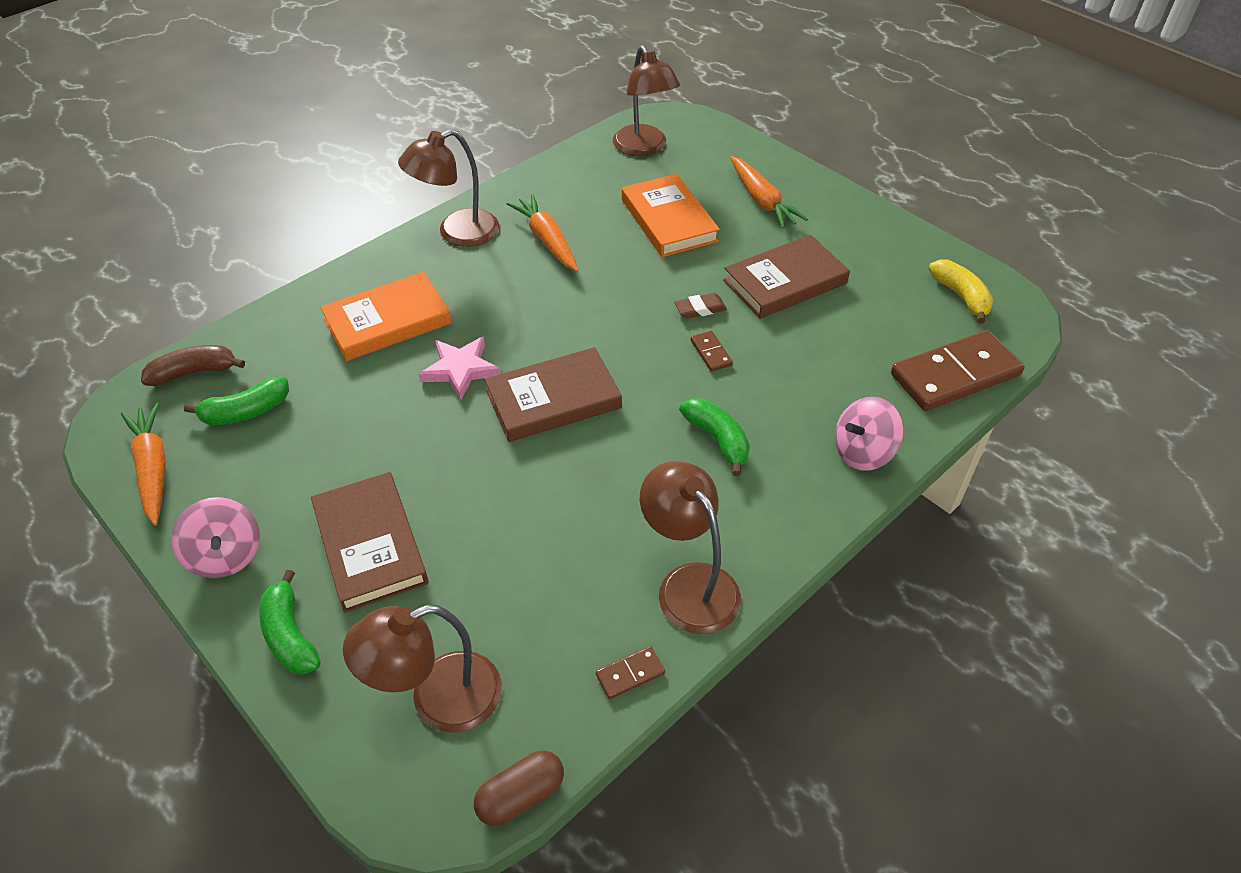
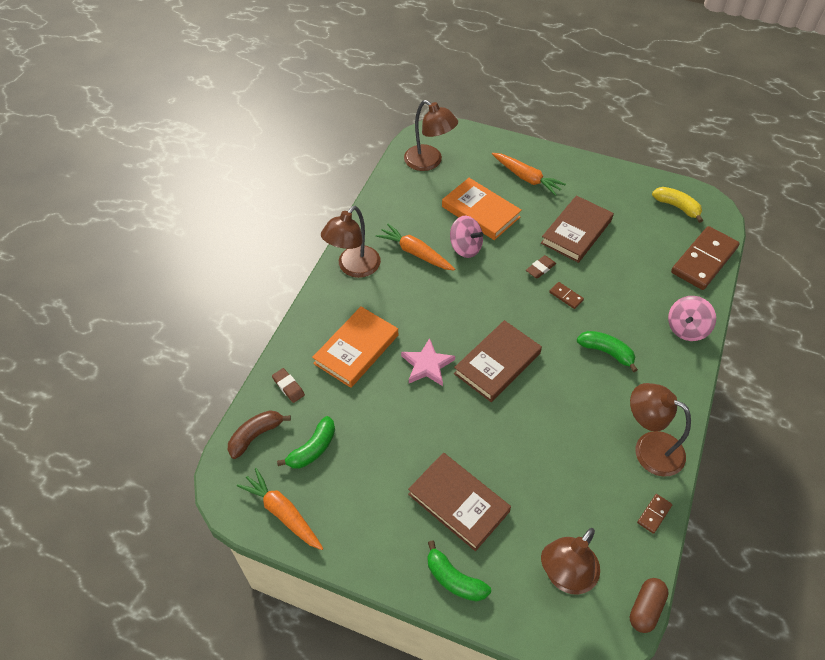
camera: 25 degrees left, 5 degrees up
pink spinning top [171,497,260,578] -> pink spinning top moved to [450,216,483,258]
none -> brown eraser [272,368,305,403]

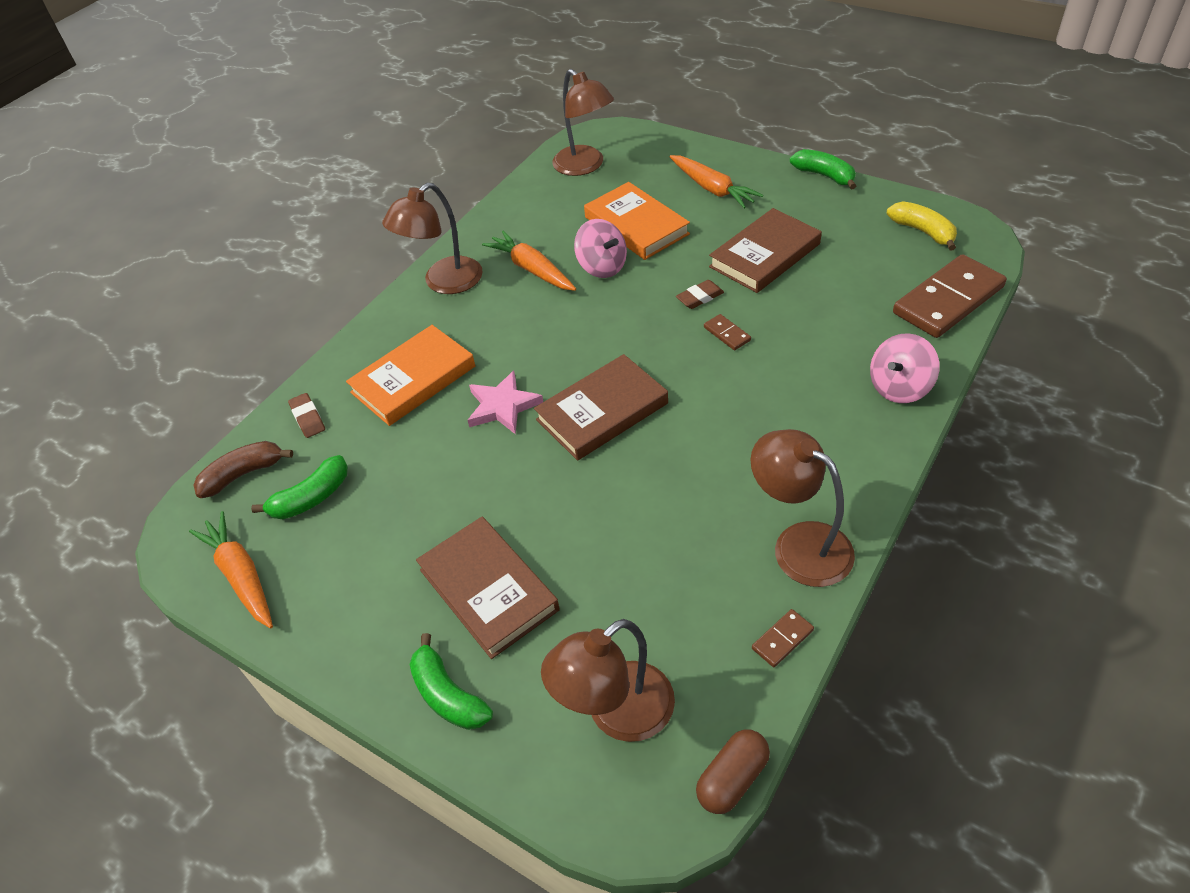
camera: 15 degrees right, 5 degrees down
green banana [577,331,638,372] -> green banana moved to [790,149,856,190]

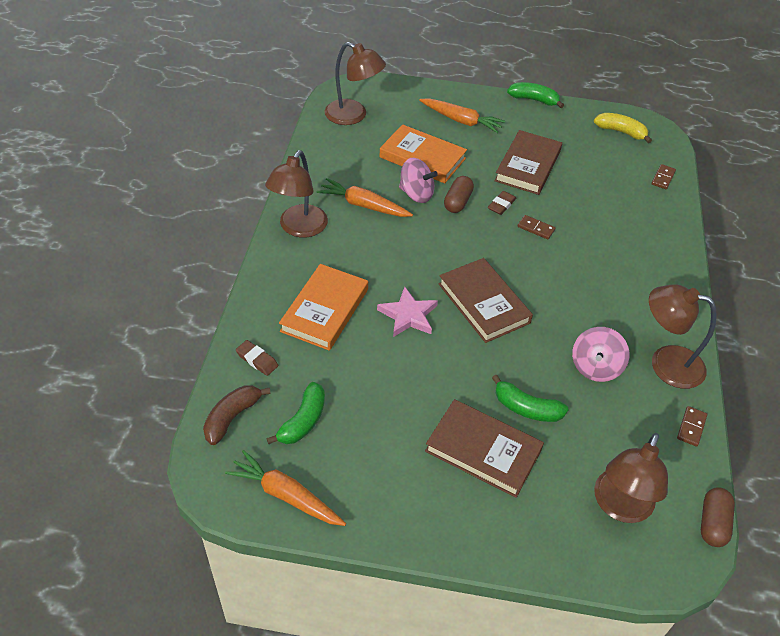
camera: 30 degrees left, 0 degrees up
green banana [409,633,493,730] -> green banana moved to [492,375,569,422]
brown book [534,354,668,461] -> brown book turned 60 degrees counterclockwise [439,258,533,343]
pink spinning top [870,333,940,403] -> pink spinning top moved to [572,327,630,382]
brown domino [893,254,1007,338] -> brown domino [651,164,676,189], size x0.42
none -> brown capsule [444,176,474,213]

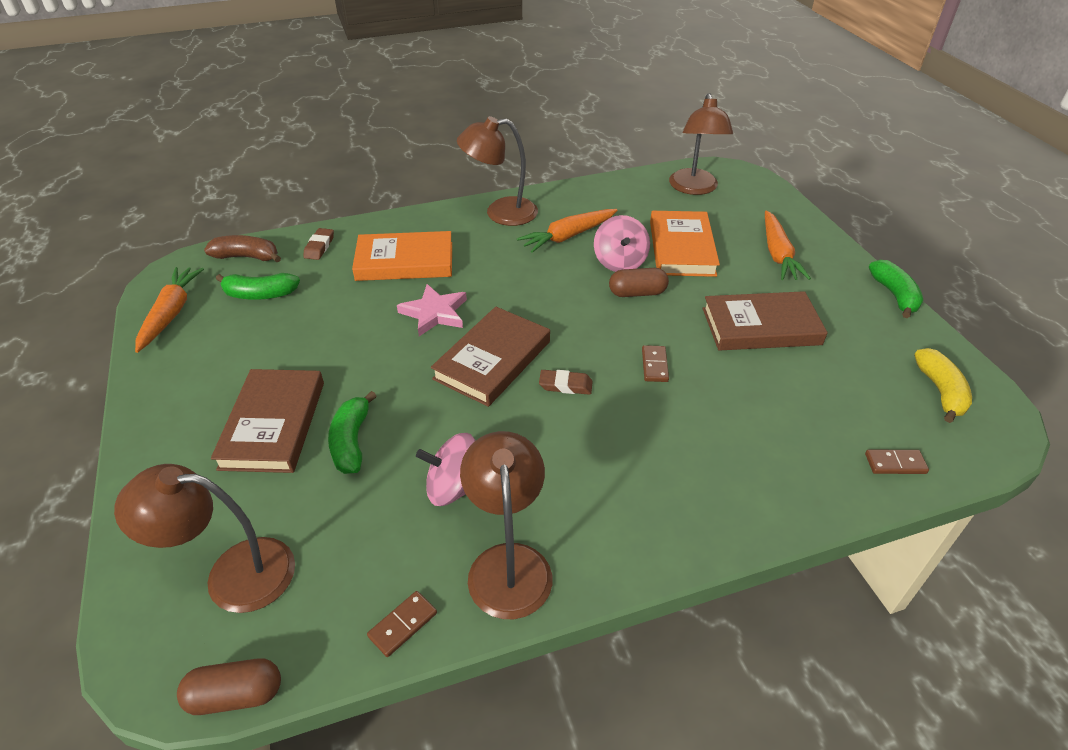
camera: 65 degrees right, 5 degrees down
orange carrot [317,178,413,217] -> orange carrot turned 120 degrees counterclockwise [517,209,618,253]
brown eraser [488,191,516,215] -> brown eraser moved to [539,370,593,395]
brown domino [677,406,707,447] -> brown domino turned 45 degrees counterclockwise [367,591,437,657]

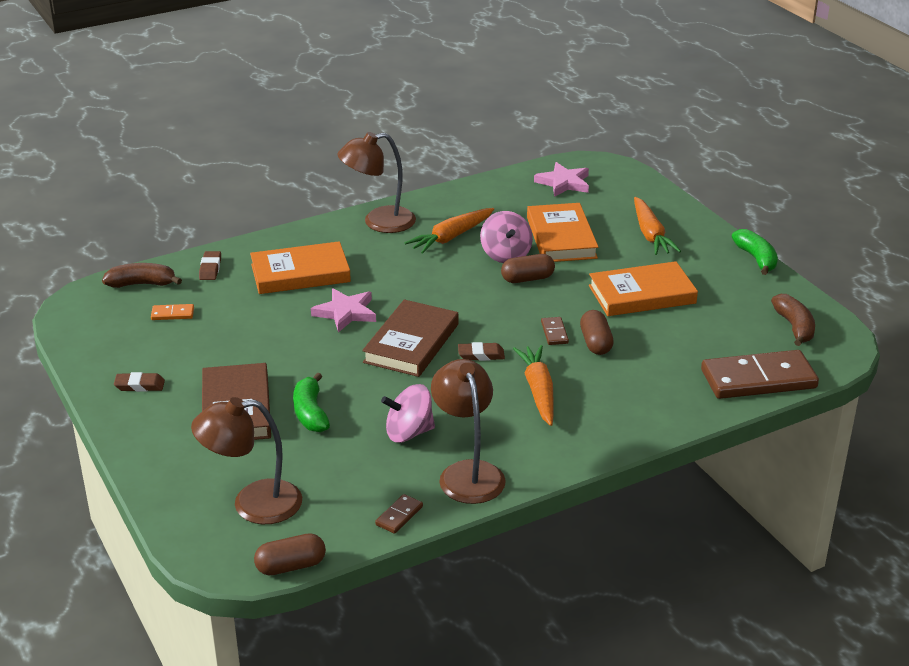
camera: 10 degrees left, 10 degrees down
orange carrot [135,267,204,353] -> orange carrot moved to [513,345,553,426]
green banana [216,273,300,299] -> orange domino [151,304,194,320]
brown lamp [669,93,733,195] -> pink star [534,162,589,197]
brown book [703,291,828,350] -> orange book [589,261,698,316]
brown domino [865,450,929,474] -> brown domino [701,350,819,399], size x2.40
yellow banana [914,348,972,423] -> brown banana [771,294,815,346]
none -> brown eraser [114,372,165,392]
none -> brown capsule [580,310,614,355]

